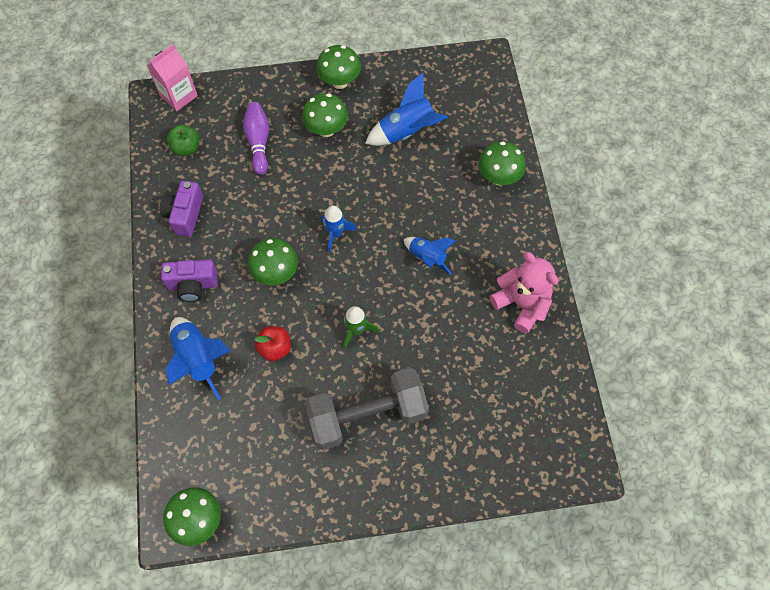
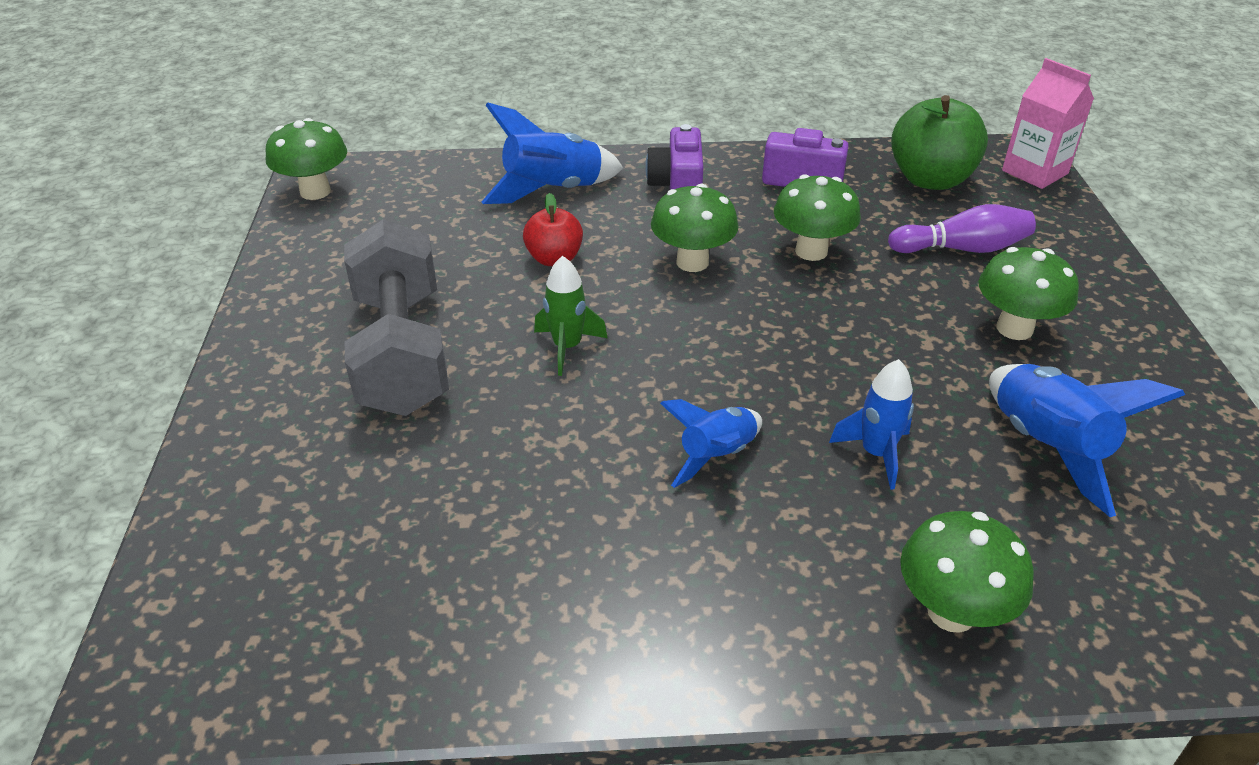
camera: 95 degrees right, 25 degrees down
green apple [167,124,200,156] -> green apple [891,95,988,190], size x1.70
green mushroom [316,45,361,89] -> green mushroom moved to [774,174,861,261]
blue rocket [321,205,357,253] -> blue rocket moved to [829,359,914,490]
pink teddy bear [490,252,559,334] -> none

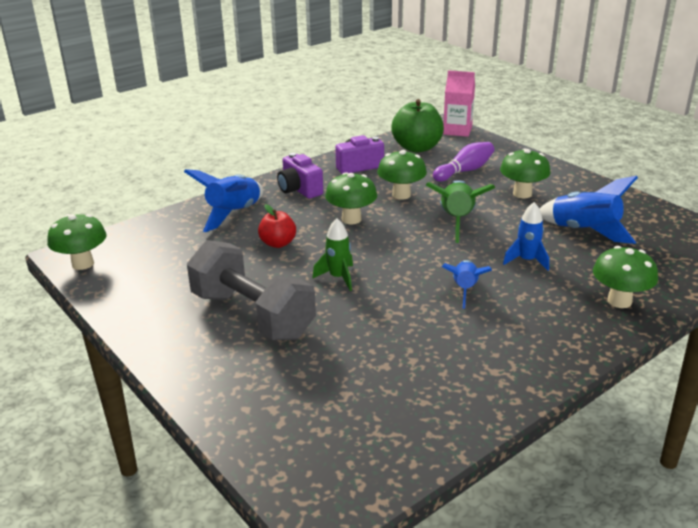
camera: 35 degrees left, 10 degrees down
none -> green rocket [426,180,495,243]

